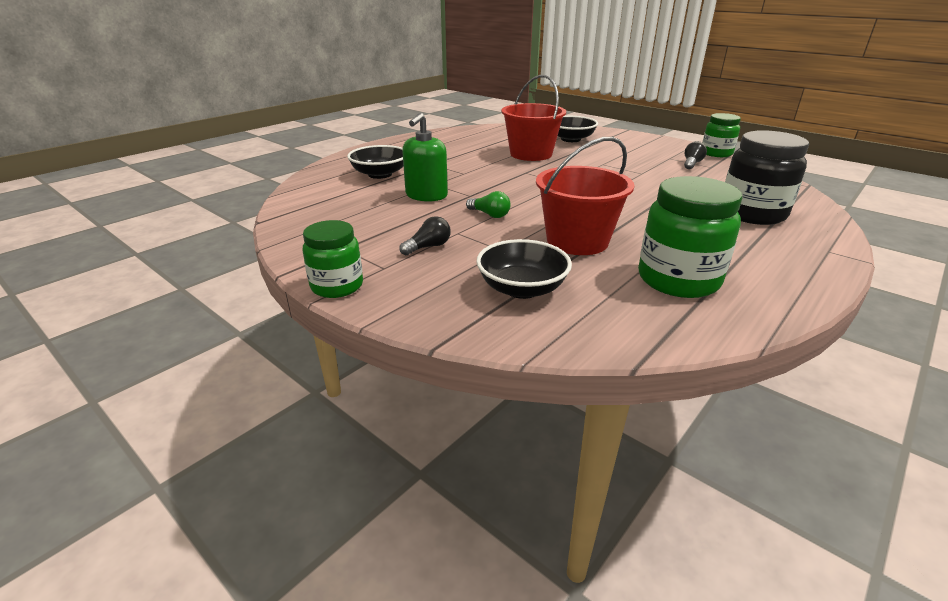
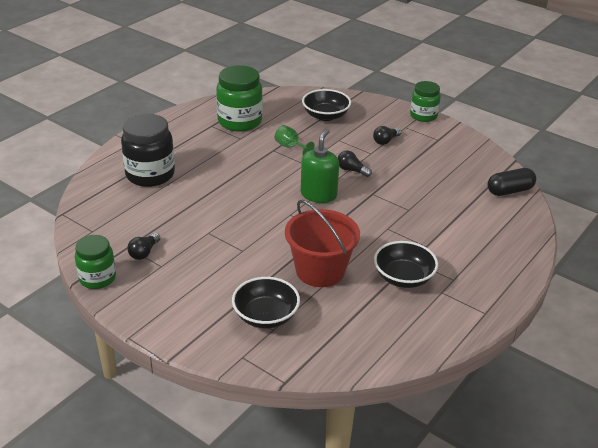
camera: 175 degrees right, 5 degrees up
black bowl [347,145,403,179] -> black bowl moved to [374,241,438,288]
green soap dispenser [402,113,448,202] -> green soap dispenser moved to [301,129,339,203]
green light bulb [466,191,511,218] -> black light bulb [338,151,372,177]
red bucket [536,137,635,255] -> green goblet [275,125,315,155]
none -> black capsule [487,168,536,196]

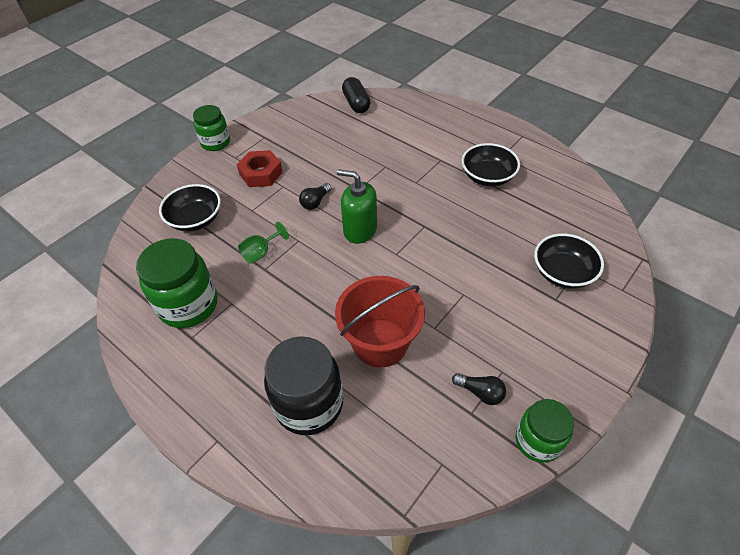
camera: 85 degrees left, 15 degrees up
red bucket [285,200,360,287] -> red bucket moved to [335,276,425,368]
black light bulb [373,126,402,145] -> red nut [237,150,283,187]

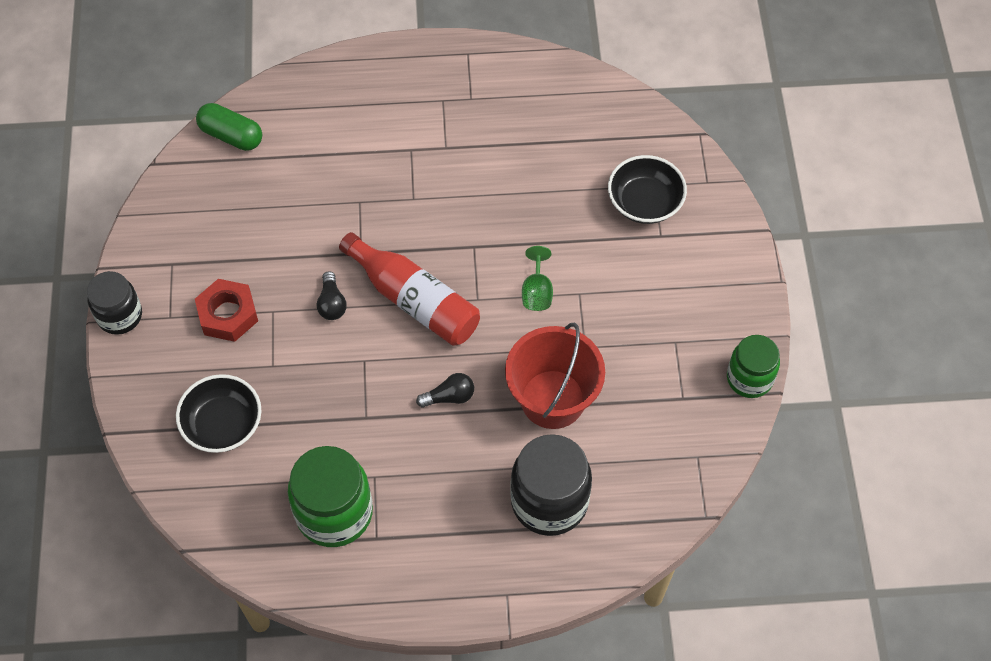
camera: 45 degrees left, 10 degrees up
green jar [193,105,230,151] -> black jar [87,271,142,335]
green goblet [238,222,289,264] -> green goblet moved to [522,246,553,311]
green soap dispenser [337,169,377,244] -> red bottle [339,232,480,346]
black capsule [342,77,371,113] -> green capsule [196,103,262,151]
black light bulb [452,373,506,405] -> black light bulb moved to [416,373,474,408]
black bowl [462,143,520,187] -> none

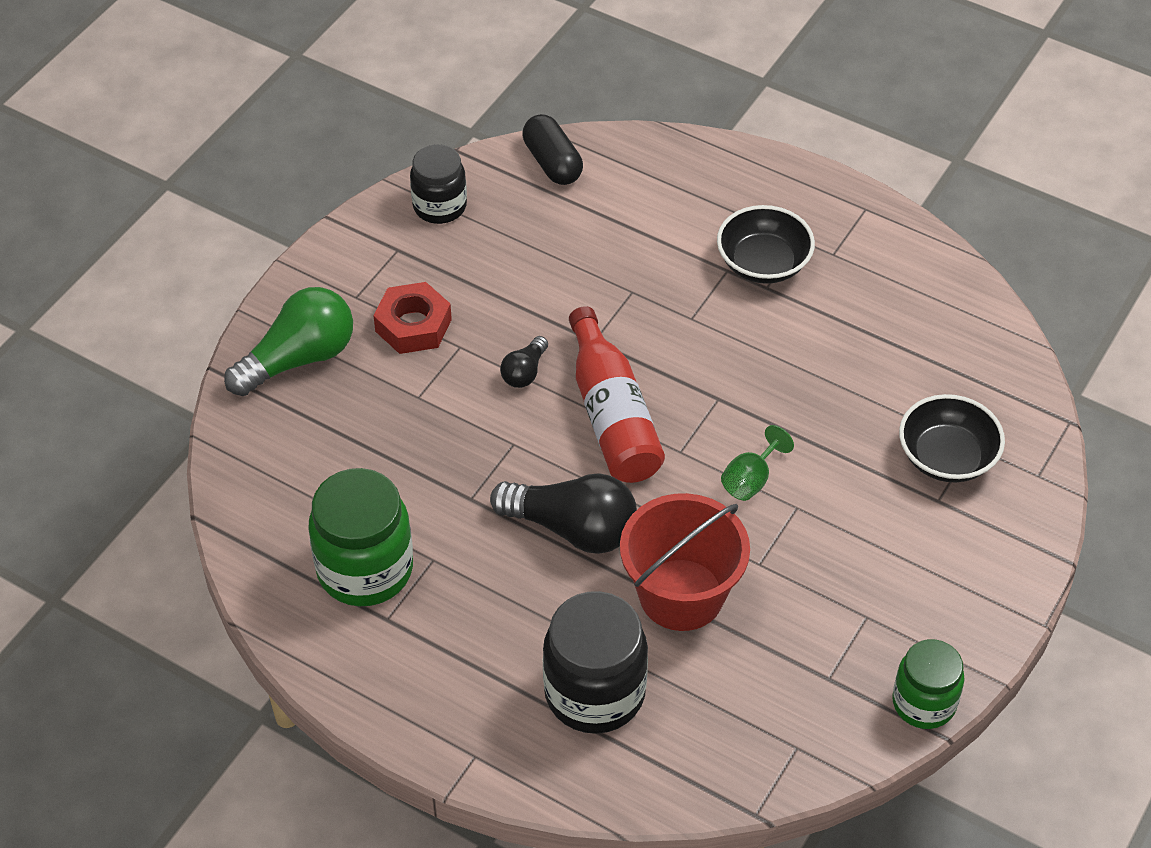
camera: 35 degrees right, 10 degrees down
black jar [87,271,142,335] -> black jar moved to [410,144,467,224]
black bowl [176,374,262,453] -> black bowl moved to [717,205,815,284]
green capsule [196,103,262,151] -> black capsule [522,114,583,185]
black light bulb [416,373,474,408] -> black light bulb [490,473,637,554], size x2.01
none -> green light bulb [224,287,353,396]

